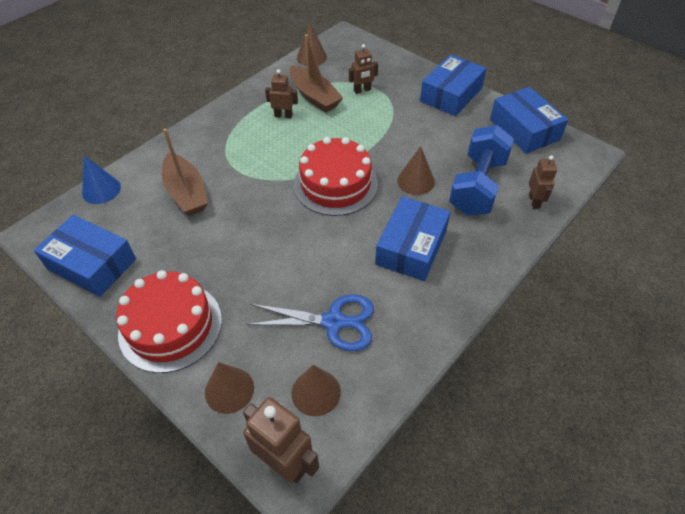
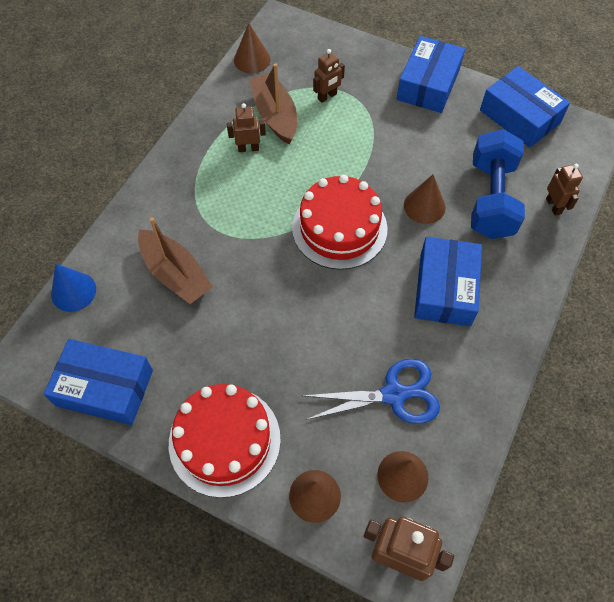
camera: 15 degrees left, 10 degrees up
brown boat [290,34,343,113] -> brown boat turned 150 degrees counterclockwise [249,63,297,144]

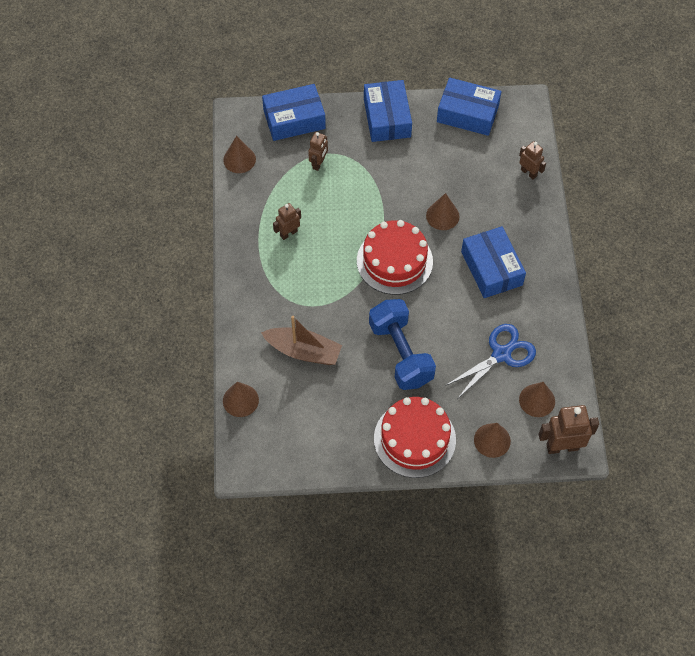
camera: 30 degrees left, 0 degrees up
blue box [44,339,153,425] -> blue box moved to [262,84,326,141]
blue cone [51,264,96,312] -> brown cone [223,382,259,417]
brown boat [249,63,297,144] -> none
blue dumbbell [471,129,525,239] -> blue dumbbell moved to [369,299,436,390]

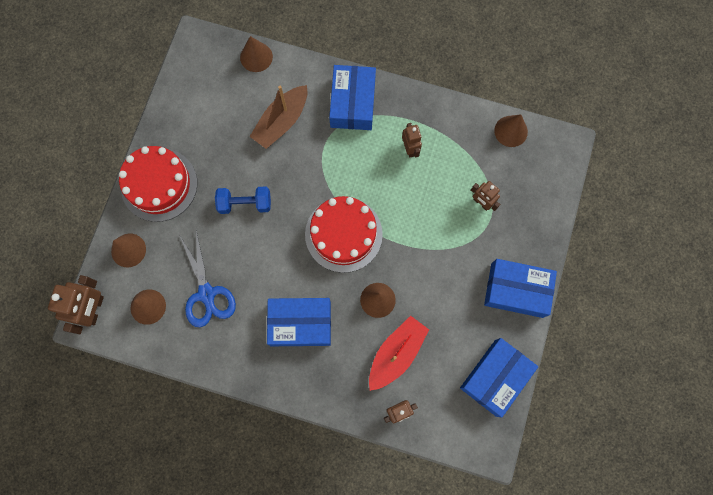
camera: 110 degrees right, 15 degrees up
blue box [262,84,326,141] -> blue box moved to [329,65,376,130]
blue dumbbell [369,299,436,390] -> blue dumbbell [215,186,271,214], size x0.62
none -> red boat [369,316,429,391]

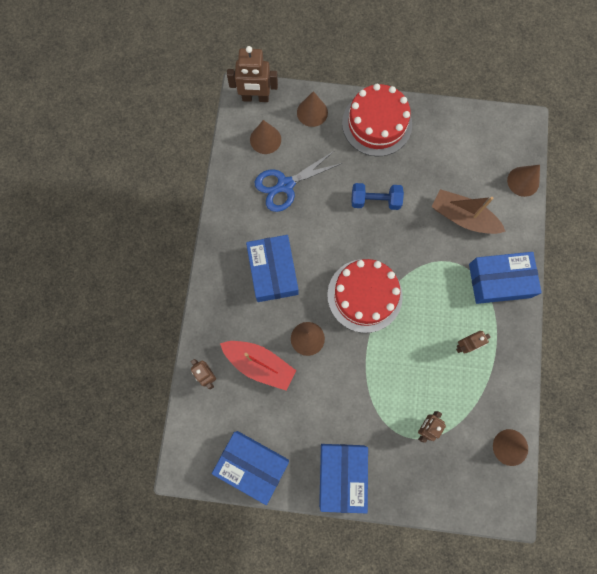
camera: 80 degrees right, 0 degrees up
blue dumbbell [215,186,271,214] -> blue dumbbell turned 75 degrees counterclockwise [351,183,404,210]

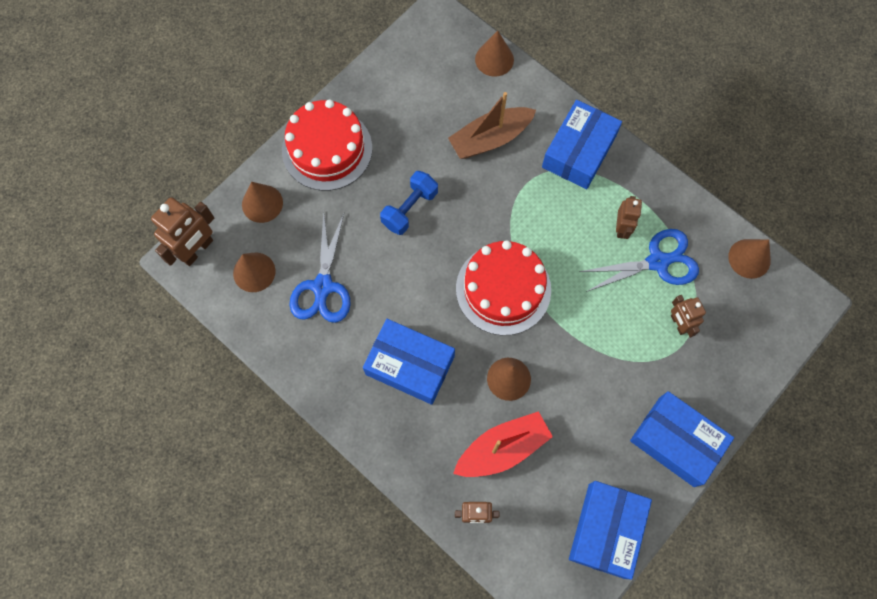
camera: 55 degrees left, 5 degrees down
blue box [212,431,289,505] -> blue box turned 45 degrees counterclockwise [569,481,652,580]
none -> blue scissors [579,229,699,292]

